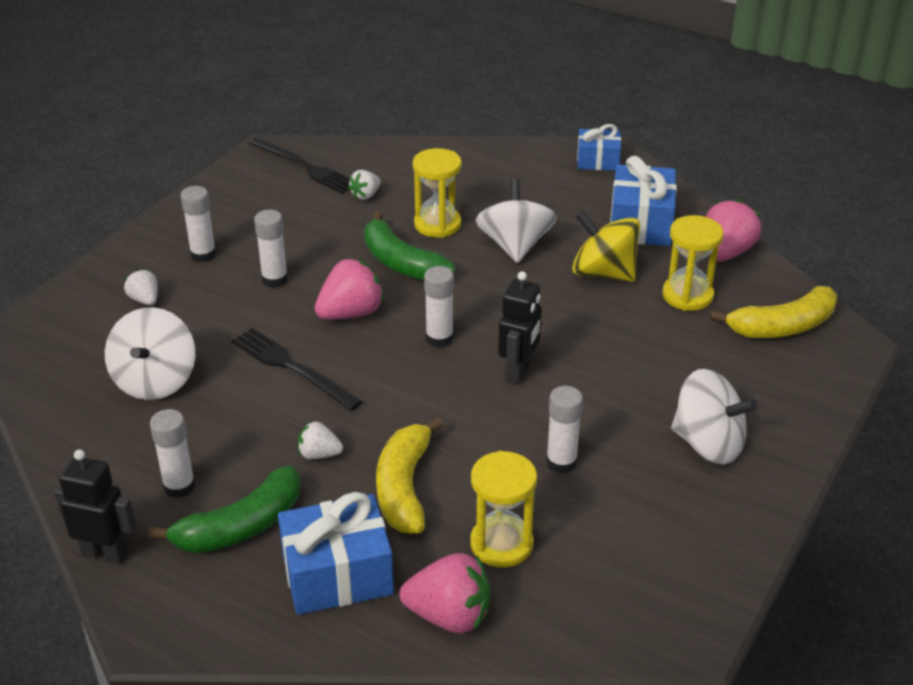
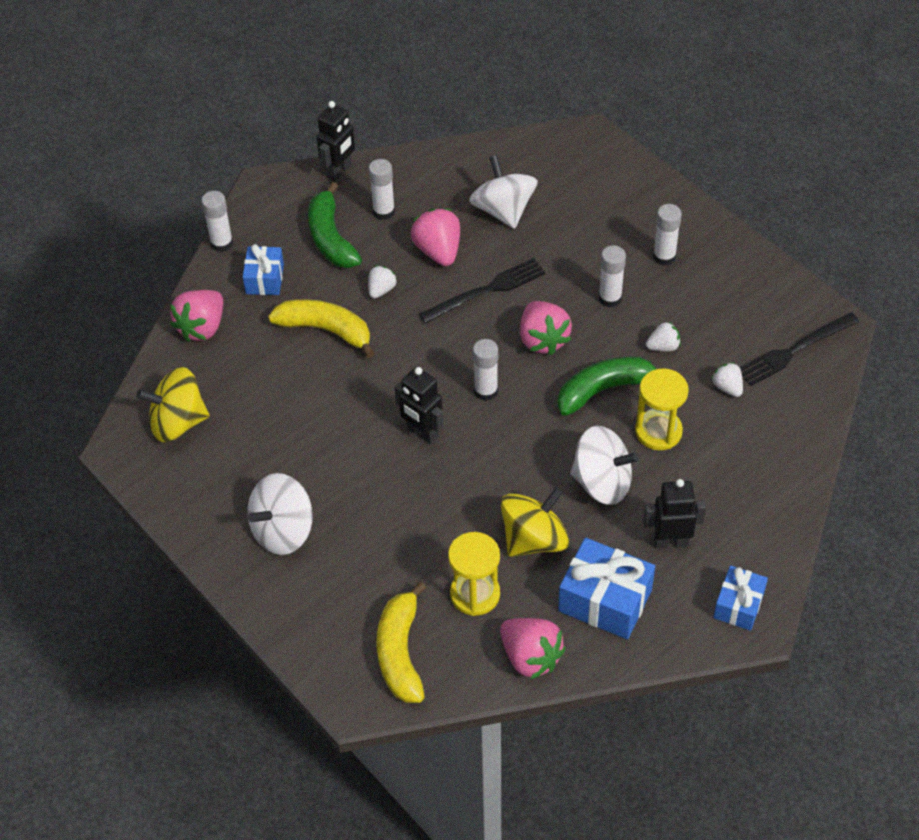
camera: 110 degrees right, 15 degrees up
white spinning top [105,307,196,400] -> white spinning top turned 45 degrees clockwise [469,155,538,229]
white strawberry [124,270,158,305] -> white strawberry moved to [646,321,681,351]
blue gift [278,492,394,615] -> blue gift [243,244,284,295], size x0.62
yellow hourglass [470,451,537,568] -> none
white glue stick [546,386,583,474] -> white glue stick moved to [201,191,233,252]
none -> yellow spinning top [136,367,210,442]
none -> pink strawberry [411,208,460,266]
none -> black robot [643,479,706,549]

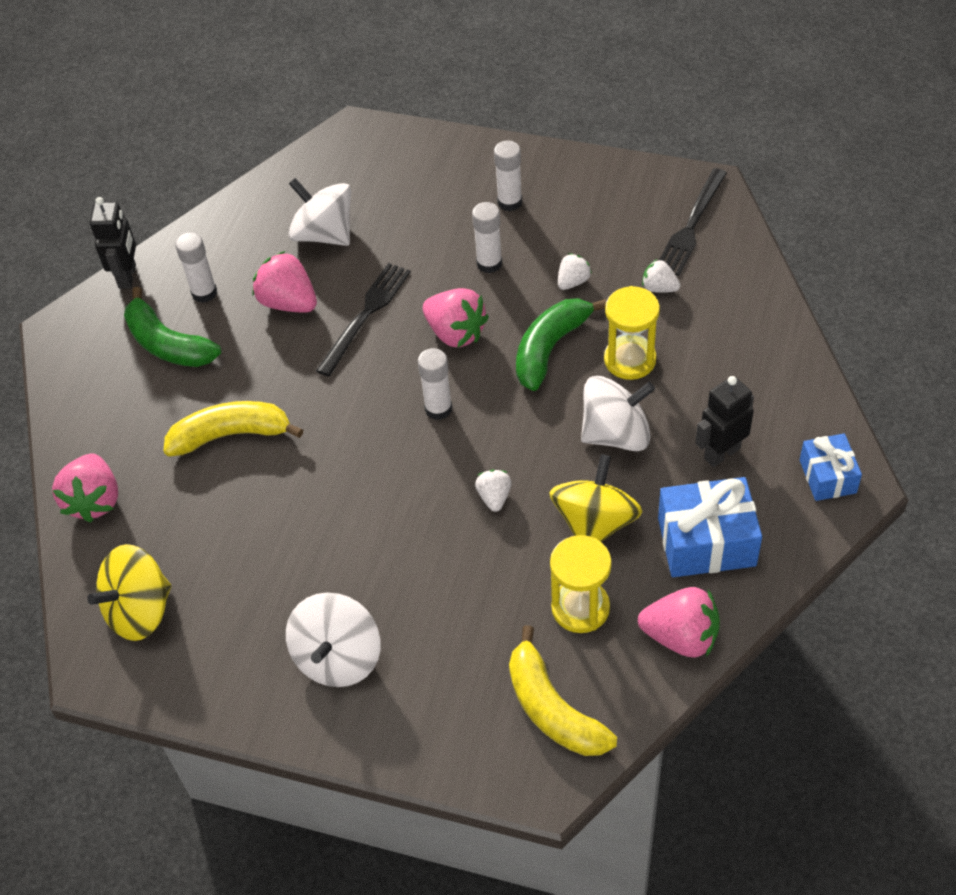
camera: 30 degrees left, 0 degrees up
white glue stick [201,191,233,252] -> none
blue gift [243,244,284,295] -> none
white strawberry [368,266,397,298] -> white strawberry moved to [475,470,511,512]
black robot [395,367,444,444] -> none

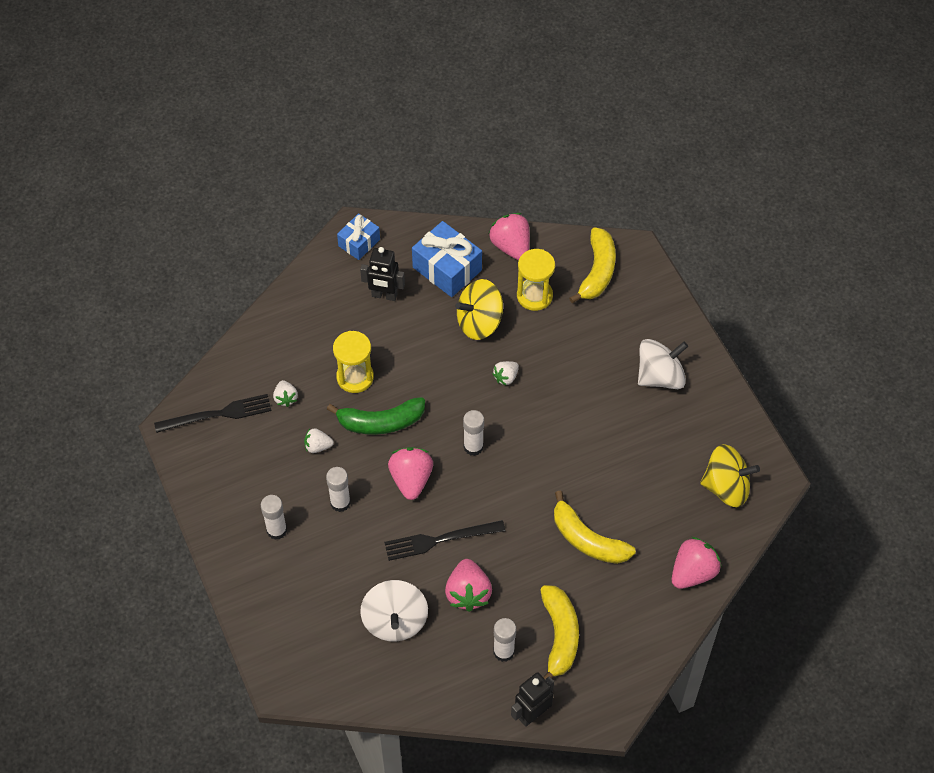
camera: 135 degrees left, 5 degrees up
green banana [124,287,221,367] -> yellow banana [540,585,579,679]
white spinning top [581,376,655,451] -> none

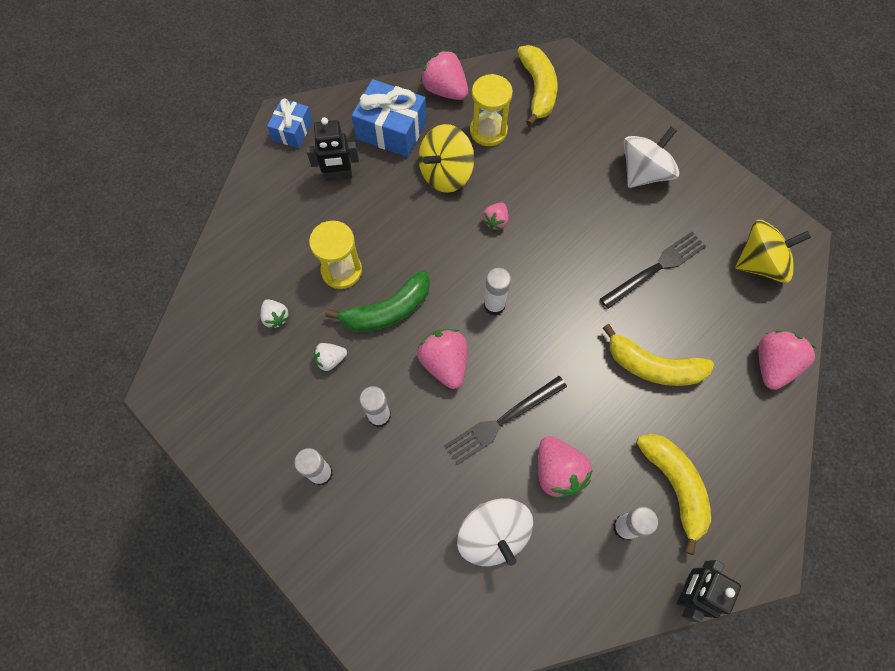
camera: 20 degrees left, 10 degrees up
black fork [154,394,272,433] -> black fork moved to [600,232,706,309]
white strawberry [492,361,519,386] -> pink strawberry [482,202,508,230]

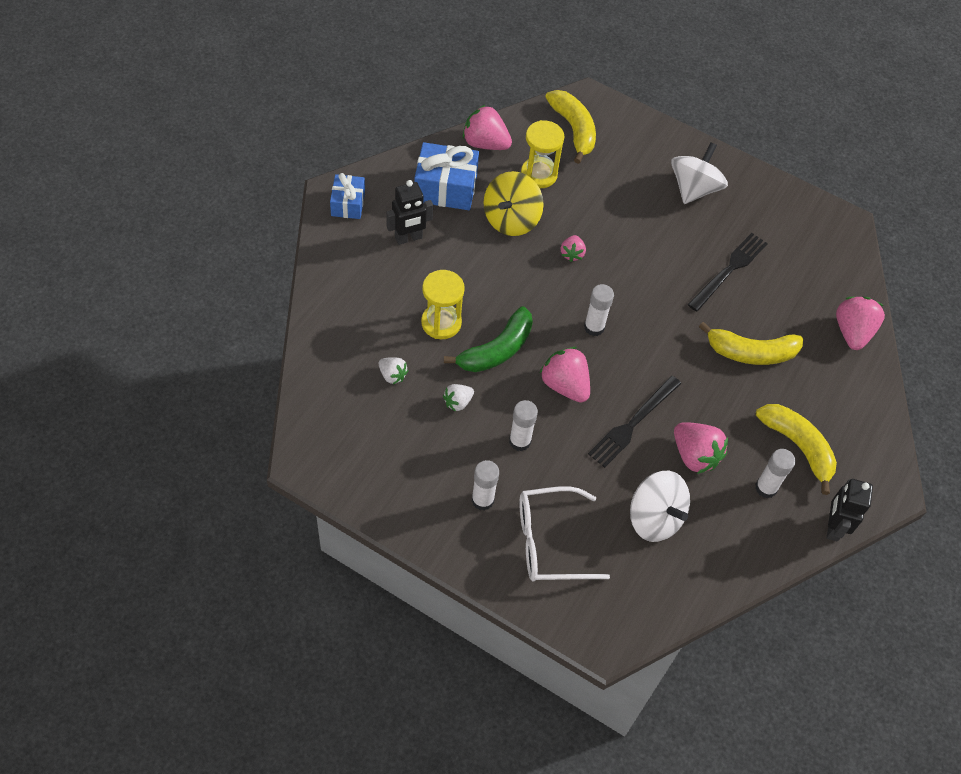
camera: 20 degrees left, 10 degrees down
yellow spinning top [735,220,811,283] -> none
none -> white glasses [519,486,610,582]

